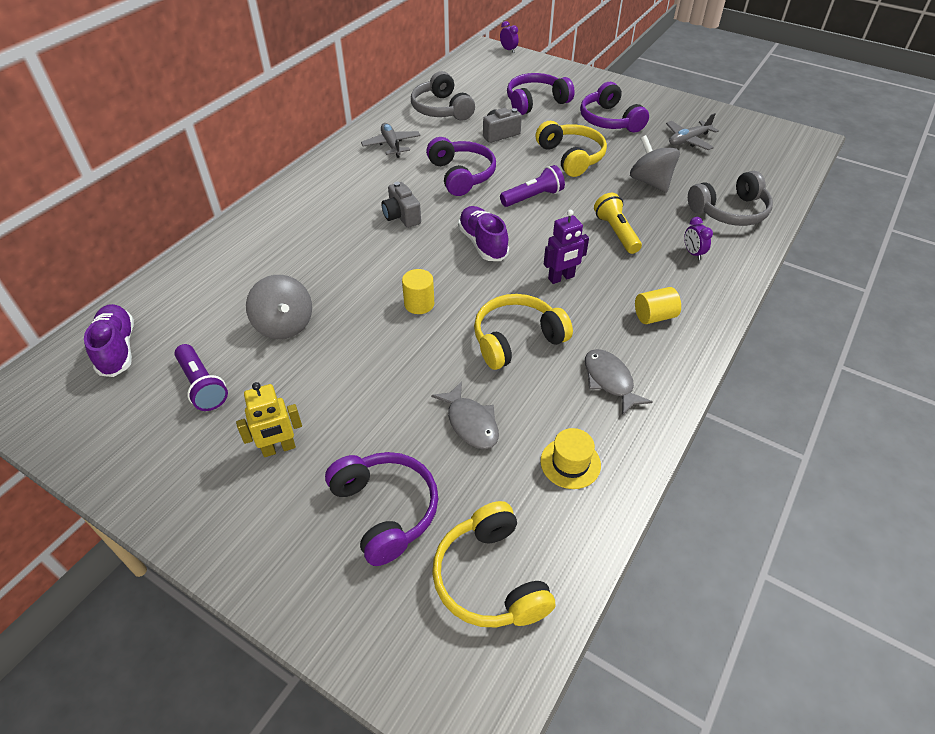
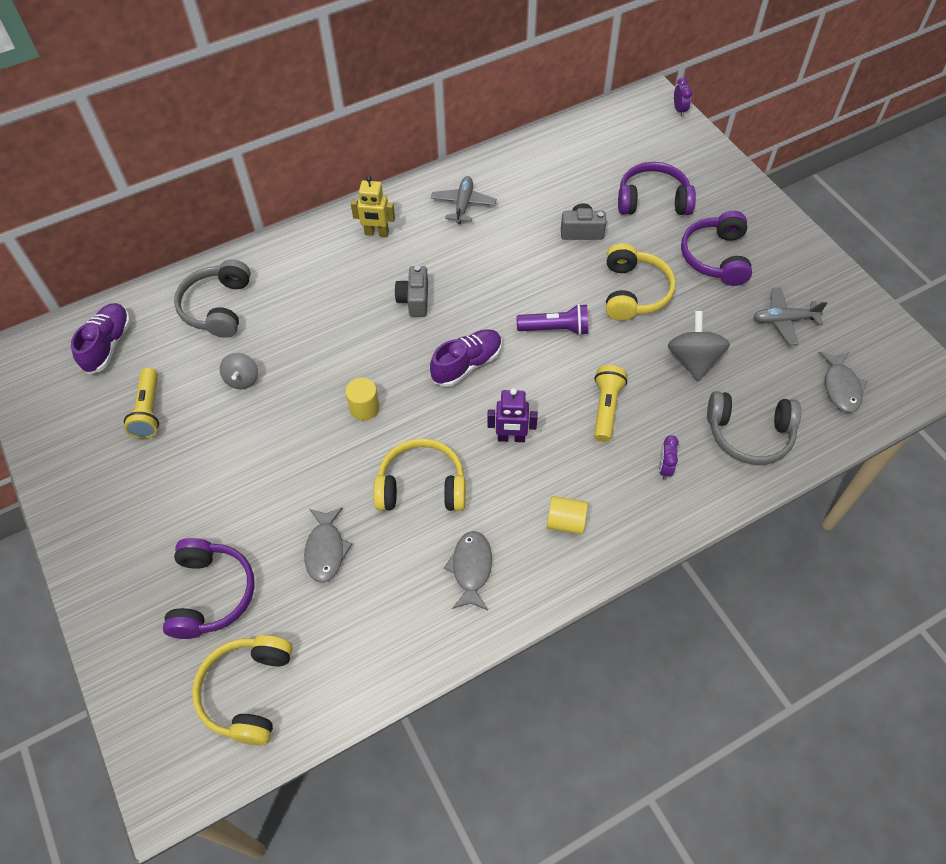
camera: 30 degrees right, 10 degrees up
purple flashlight [174,344,228,411] -> yellow flashlight [124,368,159,439]
yellow robot [236,382,302,457] -> yellow robot moved to [351,176,395,237]
grey spinning top [246,275,312,339] -> grey spinning top [220,353,258,389], size x0.63
grey headphones [411,71,475,121] -> grey headphones moved to [174,259,251,338]
purple headphones [426,137,496,196] -> none
purple shoe [458,206,509,261] -> purple shoe turned 45 degrees clockwise [430,329,502,387]
yellow hat [541,428,601,489] -> none
none -> grey fish [819,352,868,413]

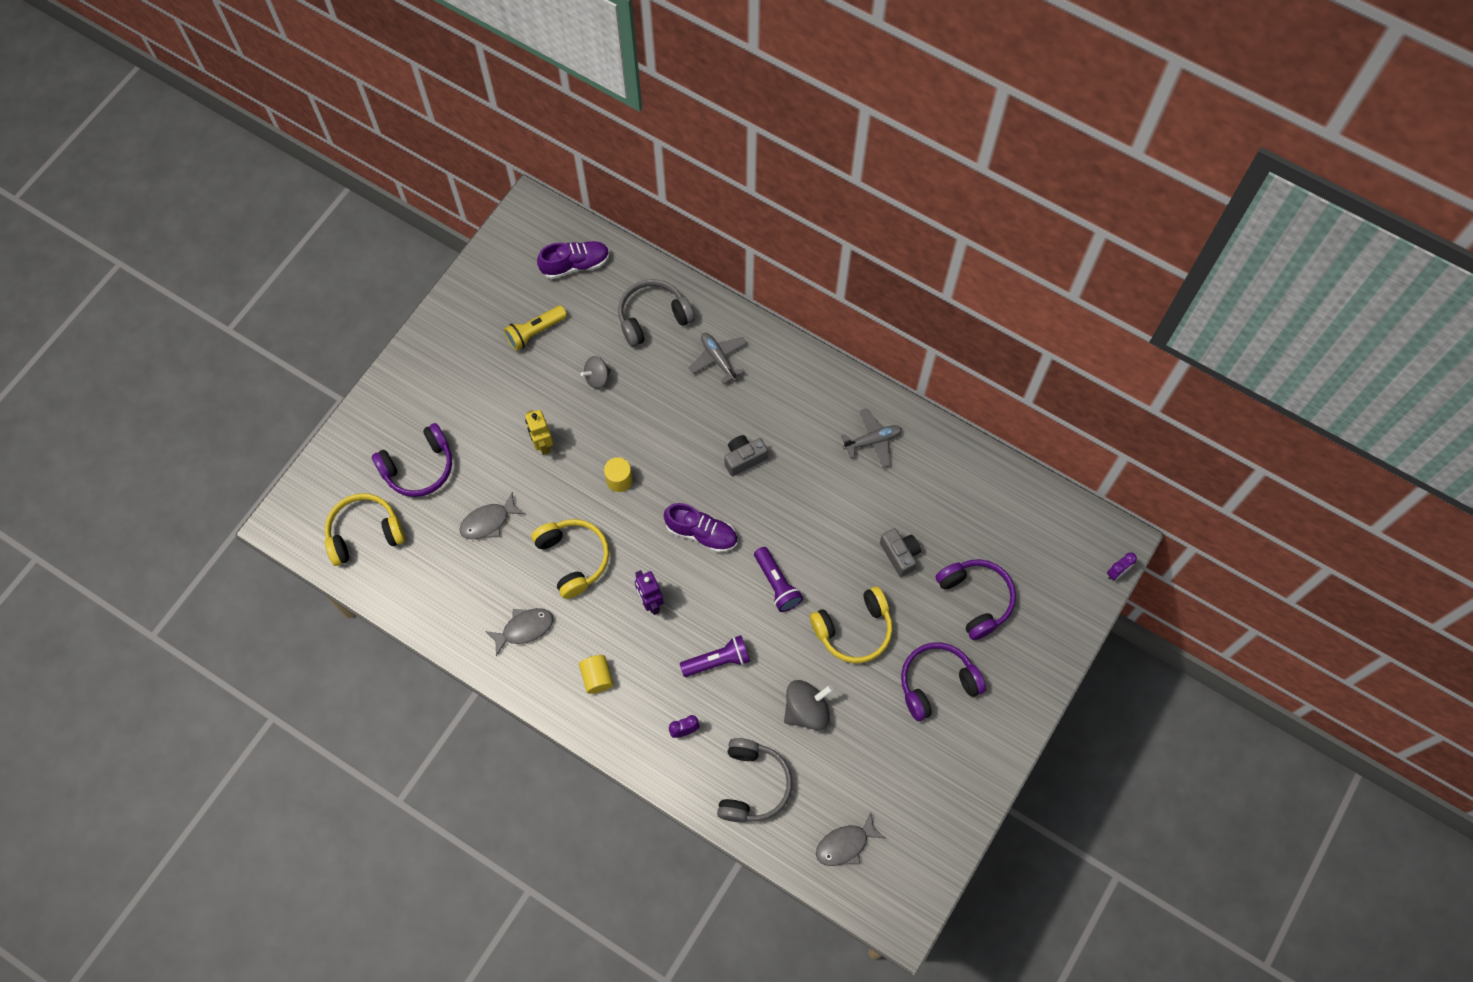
camera: 60 degrees right, 10 degrees up
yellow robot [351,176,395,237] -> yellow robot moved to [525,410,553,455]
yellow flashlight [594,365,627,442] -> purple flashlight [680,635,750,677]
grey headphones [707,391,801,465] -> grey headphones turned 150 degrees counterclockwise [717,738,792,822]
grey plane [753,287,827,345] -> grey plane moved to [689,333,747,384]

